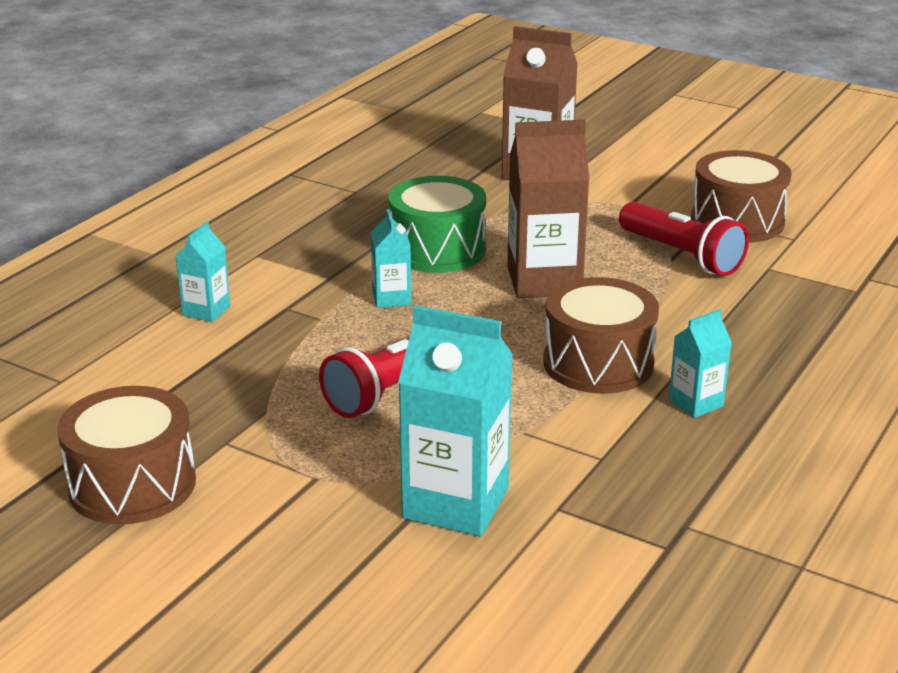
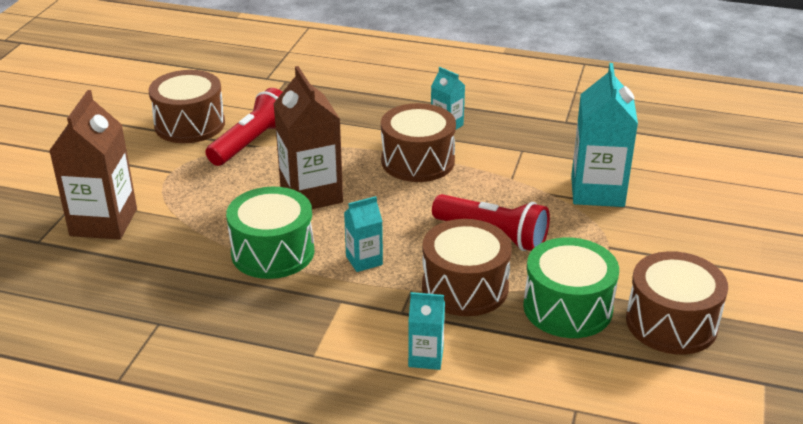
camera: 105 degrees left, 5 degrees up
none -> brown drum [422,219,512,316]
none -> green drum [523,237,619,338]

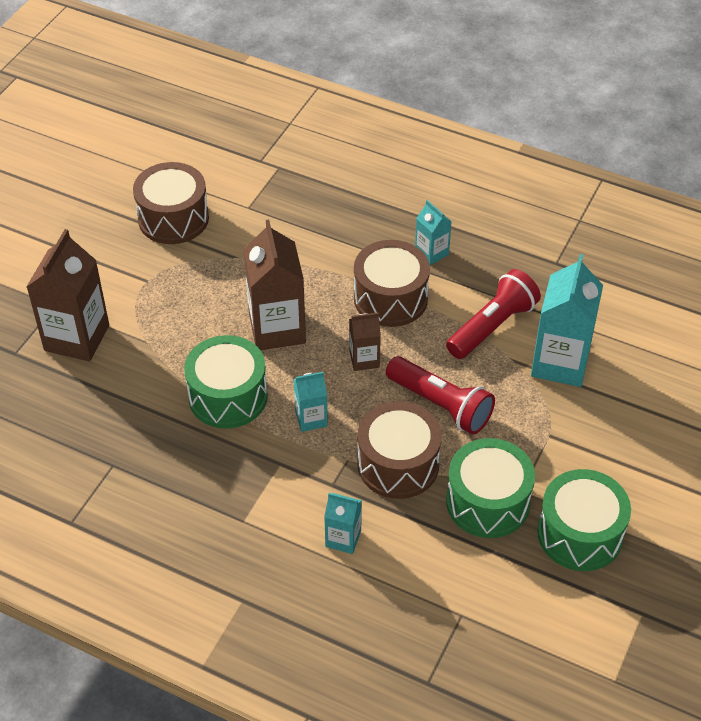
camera: 10 degrees right, 15 degrees up
red flashlight [206,88,282,166] -> red flashlight moved to [446,269,541,359]
brown drum [626,251,728,355] -> green drum [537,469,631,571]
none -> brown carton [349,313,381,371]

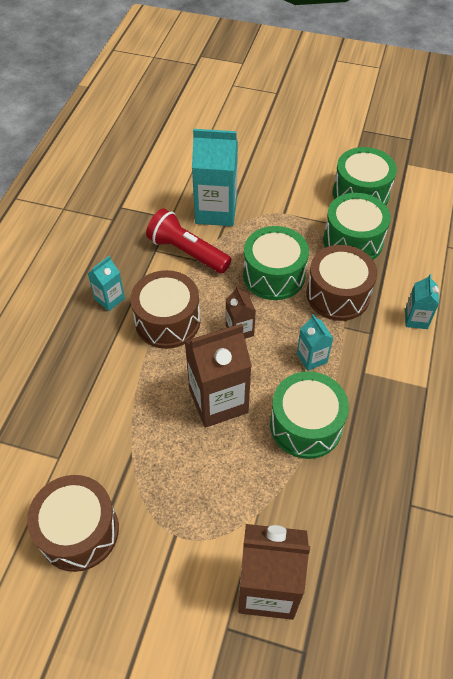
camera: 100 degrees left, 5 degrees up
red flashlight [386,356,495,435] -> green drum [243,226,309,300]

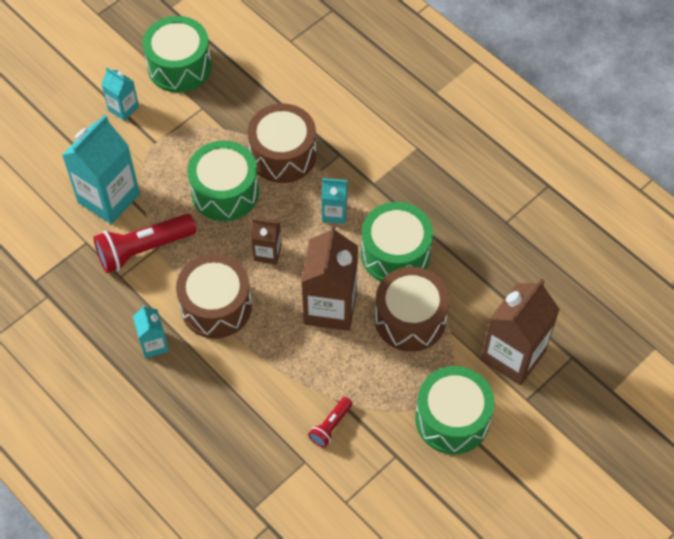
camera: 60 degrees left, 5 degrees up
brown drum [27,475,119,572] -> brown drum moved to [375,267,449,352]
green drum [323,193,391,260] -> green drum moved to [415,366,495,454]
turquoise carton [405,274,439,329] -> turquoise carton moved to [101,67,139,121]
none -> red flashlight [308,397,352,448]

